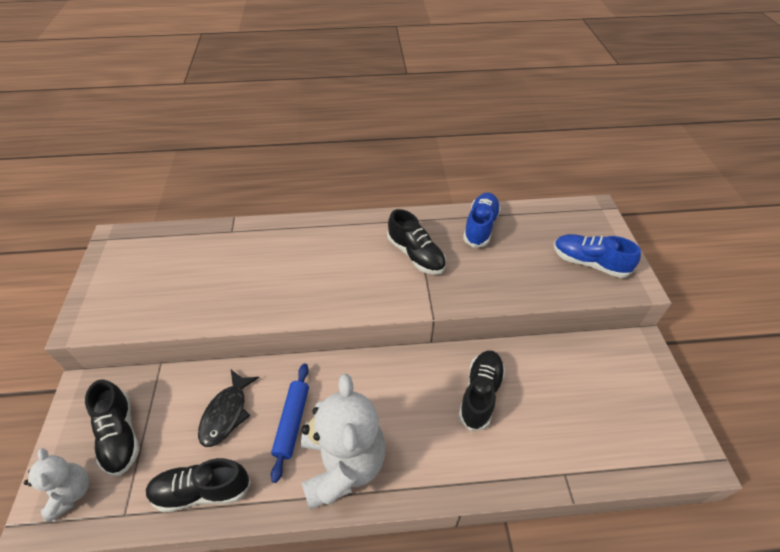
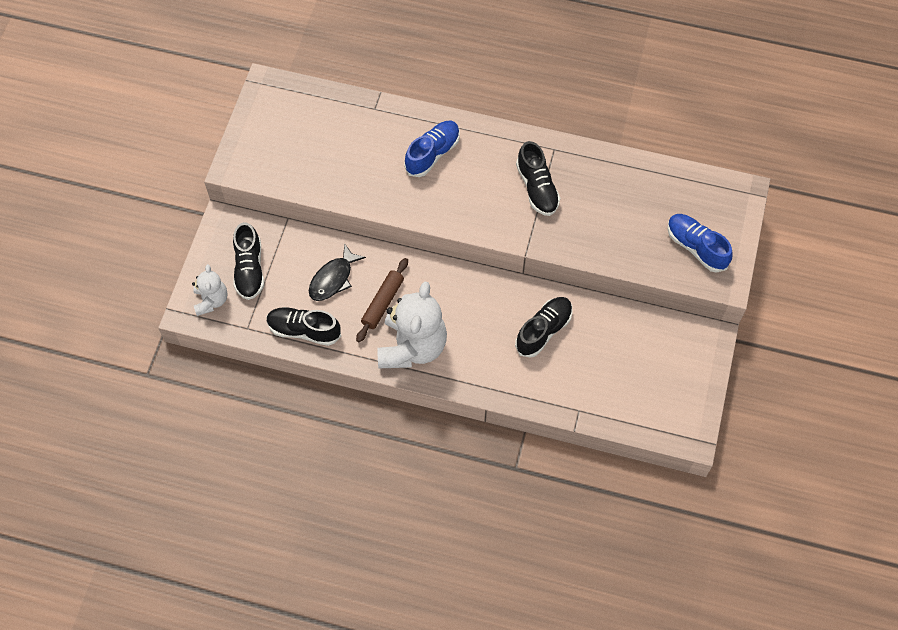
camera: 20 degrees right, 15 degrees up
blue rolling pin [271,364,309,483] -> brown rolling pin [356,258,408,343]
blue shoe [463,193,501,248] -> blue shoe moved to [404,121,460,177]

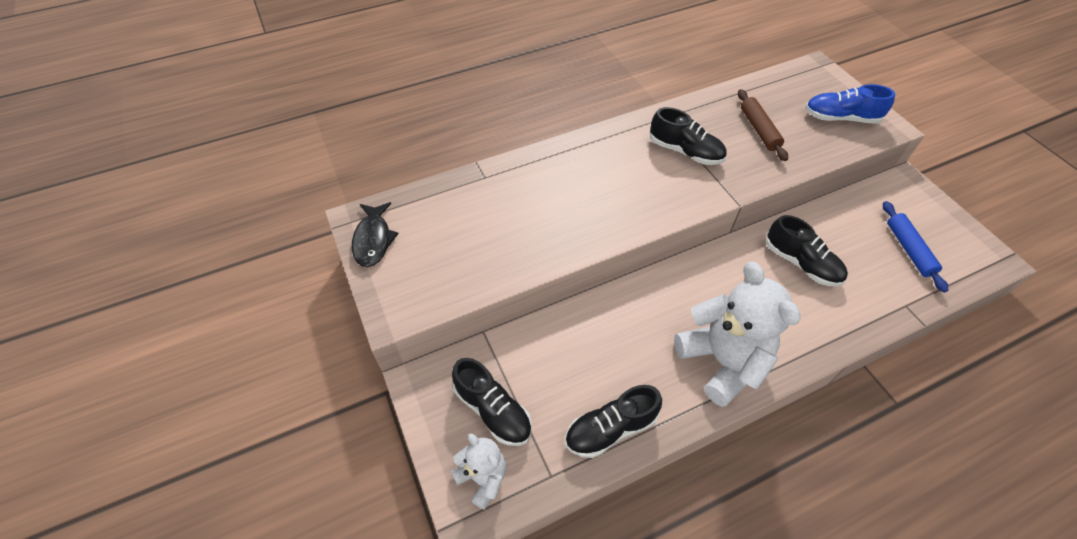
camera: 40 degrees left, 10 degrees down
black fish [309,243,366,301] -> black fish moved to [352,202,399,267]
brown rolling pin [356,258,408,343] -> brown rolling pin moved to [738,89,788,161]
blue shoe [404,121,460,177] -> none
black shoe [515,297,573,358] -> black shoe turned 135 degrees clockwise [766,215,848,287]
none -> blue rolling pin [883,201,948,293]

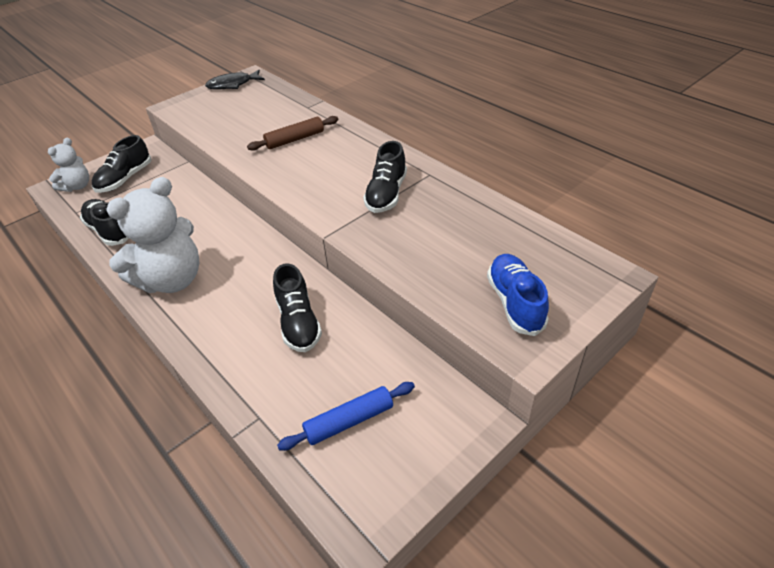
camera: 75 degrees right, 10 degrees down
brown rolling pin [738,89,788,161] -> brown rolling pin moved to [247,116,338,151]
black shoe [766,215,848,287] -> black shoe turned 45 degrees counterclockwise [273,263,322,352]

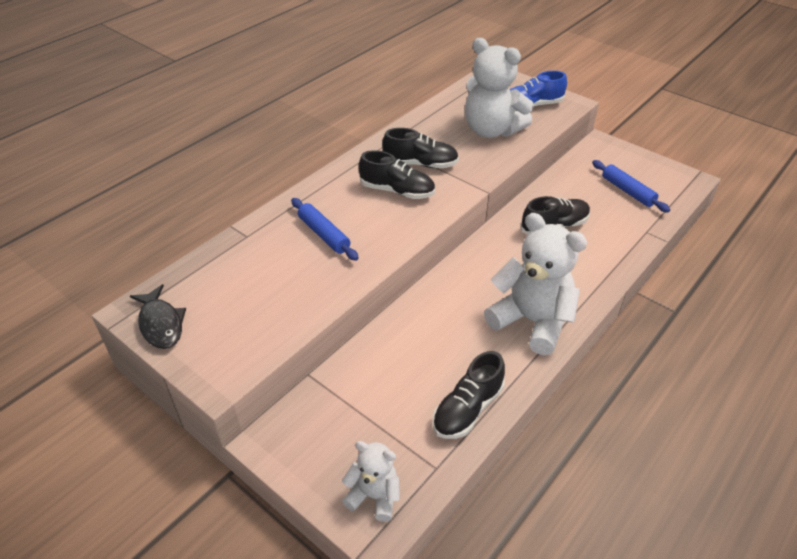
camera: 100 degrees left, 0 degrees up
black shoe [92,135,152,193] -> black shoe moved to [359,150,435,199]
brown rolling pin [247,116,338,151] -> blue rolling pin [291,198,359,261]
none -> white teddy bear [465,38,534,138]

